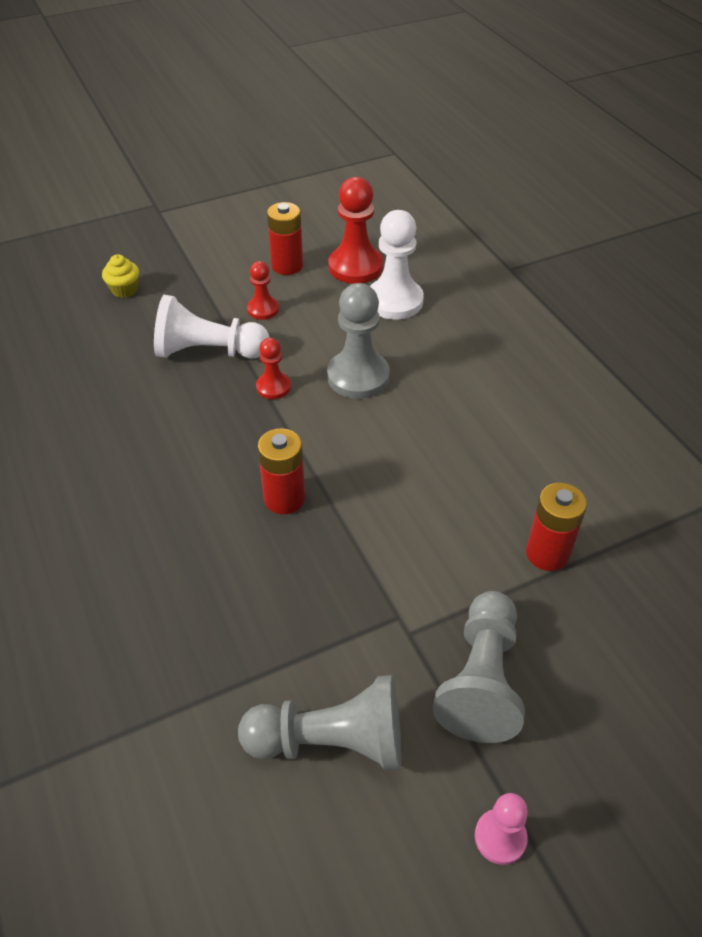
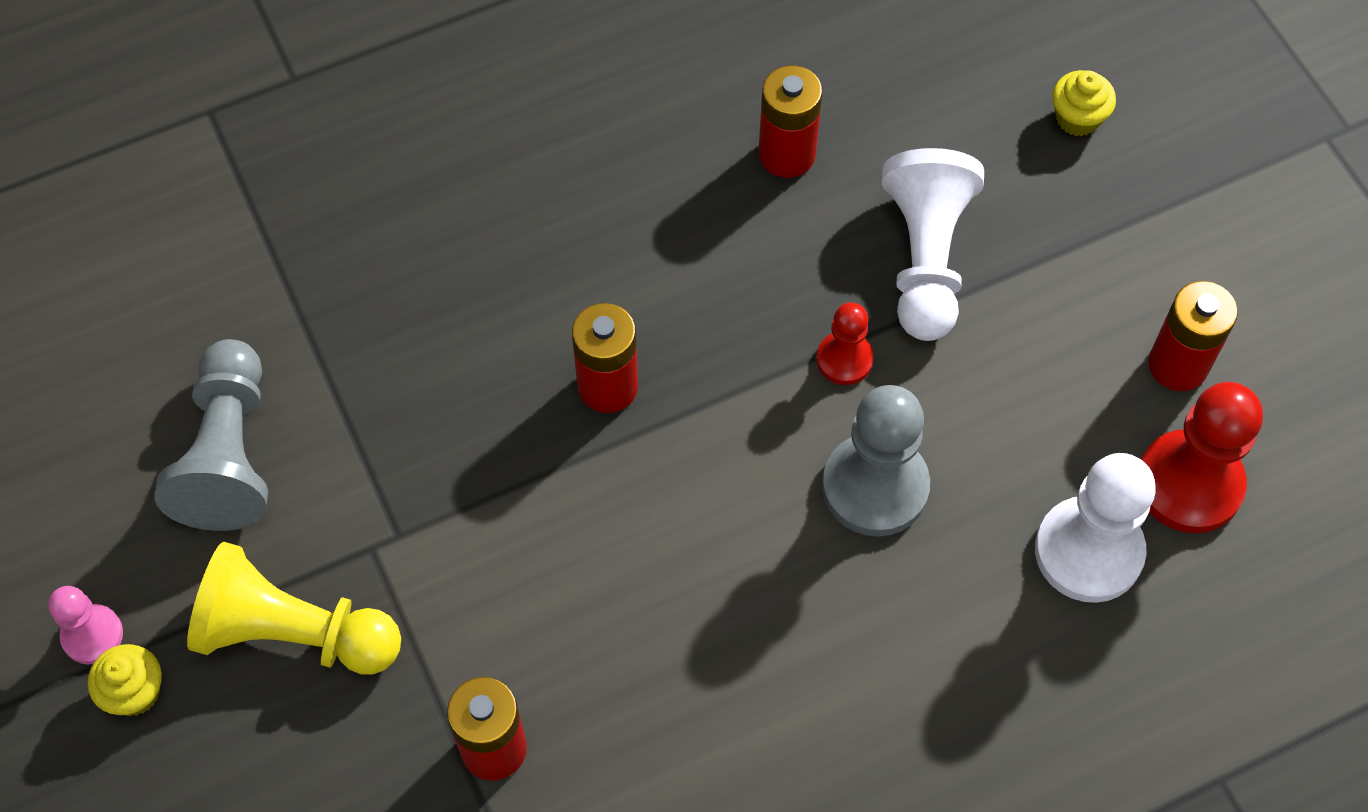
camera: 90 degrees right, 15 degrees up
red pawn [247,261,279,320] -> none
grey pawn [433,591,525,743] -> yellow pawn [187,542,401,675]
none -> yellow cupcake [88,644,162,716]
none -> red battery [759,65,822,178]

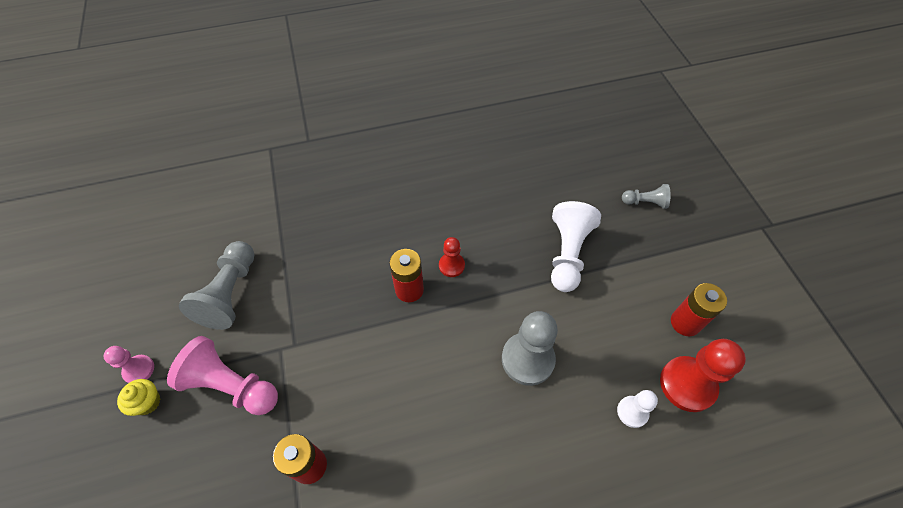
camera: 10 degrees right, 5 degrees down
yellow pawn [187,542,401,675] -> pink pawn [167,336,278,415]
red battery [759,65,822,178] -> none
red pawn [816,302,874,385] -> red pawn moved to [439,237,465,277]
white pawn [1035,453,1156,603] -> white pawn [617,390,658,428], size x0.55
yellow cupcake [1052,70,1116,136] -> grey pawn [622,184,671,209]

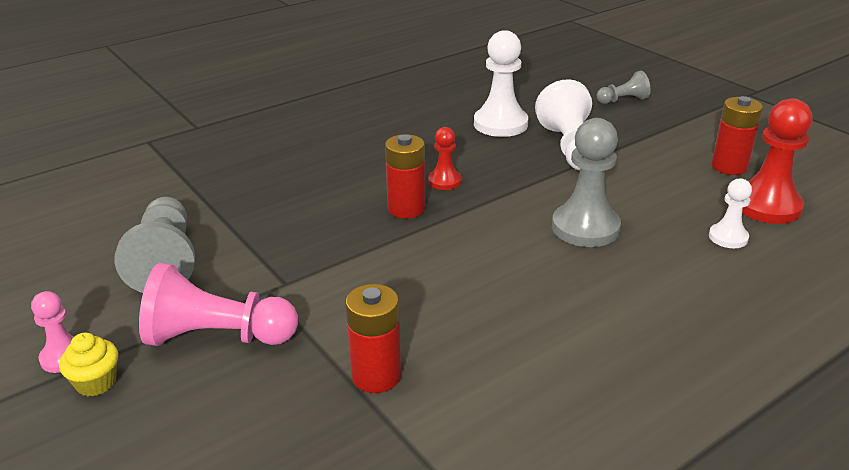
camera: 20 degrees left, 25 degrees down
none -> white pawn [474,30,528,137]

